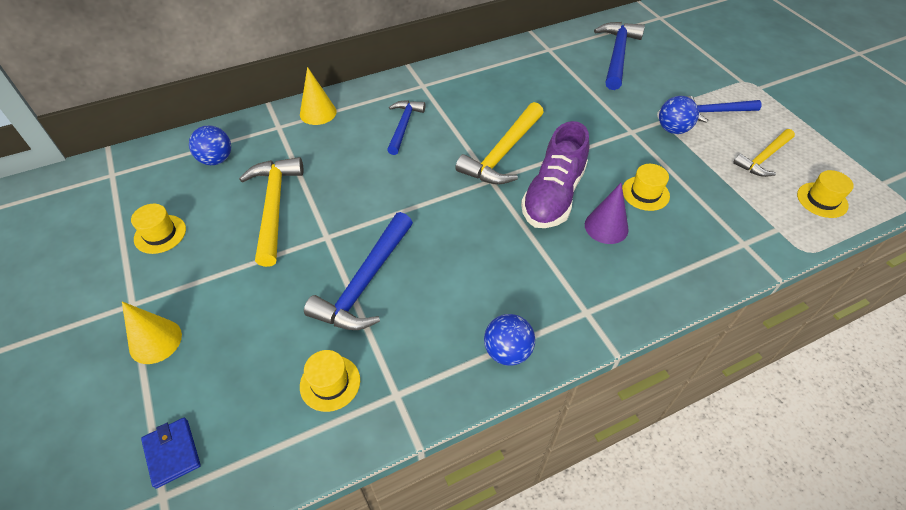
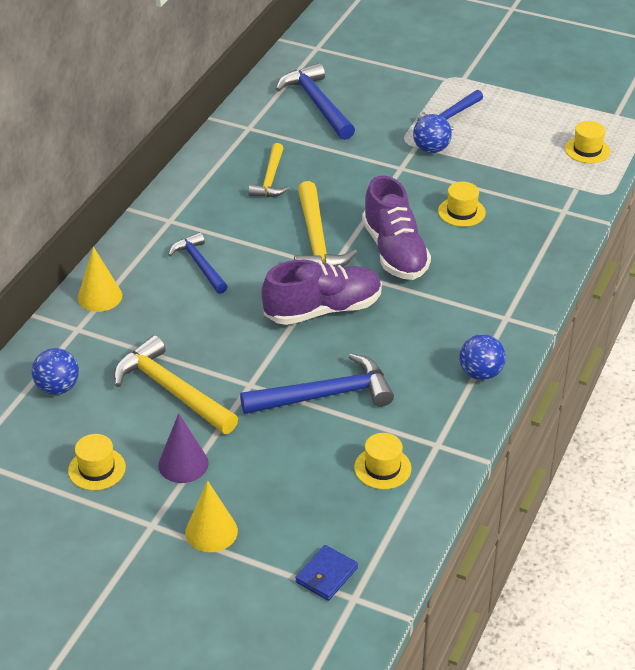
camera: 40 degrees left, 10 degrees down
blue wallet [141,418,201,489] -> blue wallet turned 75 degrees counterclockwise [295,545,358,601]
blue hammer [304,212,413,330] -> blue hammer turned 90 degrees counterclockwise [240,353,394,414]
purple cone [585,183,629,244] -> purple cone moved to [158,413,209,483]
yellow hammer [733,129,795,177] -> yellow hammer moved to [248,143,289,197]
none -> purple shoe [261,260,382,325]

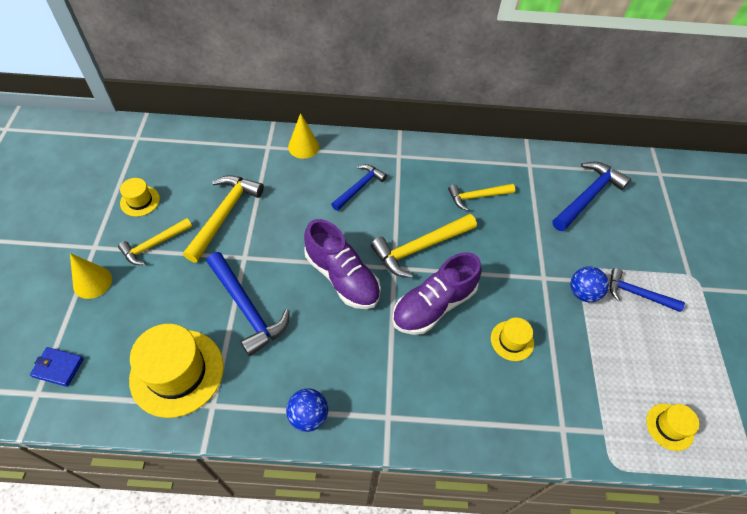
camera: 65 degrees right, 15 degrees up
blue ball [32,348,79,395] -> none
purple cone [158,413,209,483] -> yellow hammer [118,218,192,265]
yellow hat [354,433,412,489] -> yellow hat [129,324,224,418], size x1.99

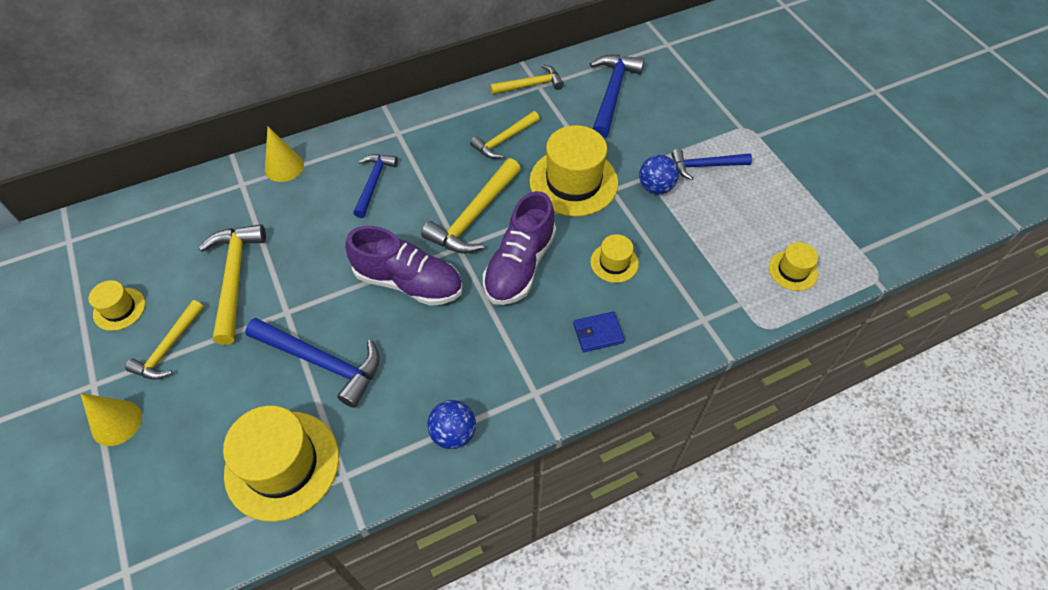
camera: 25 degrees left, 0 degrees up
blue wallet [30,347,84,387] -> blue wallet moved to [573,312,625,352]
none -> yellow hammer [490,65,564,94]
none -> yellow hat [529,125,618,217]

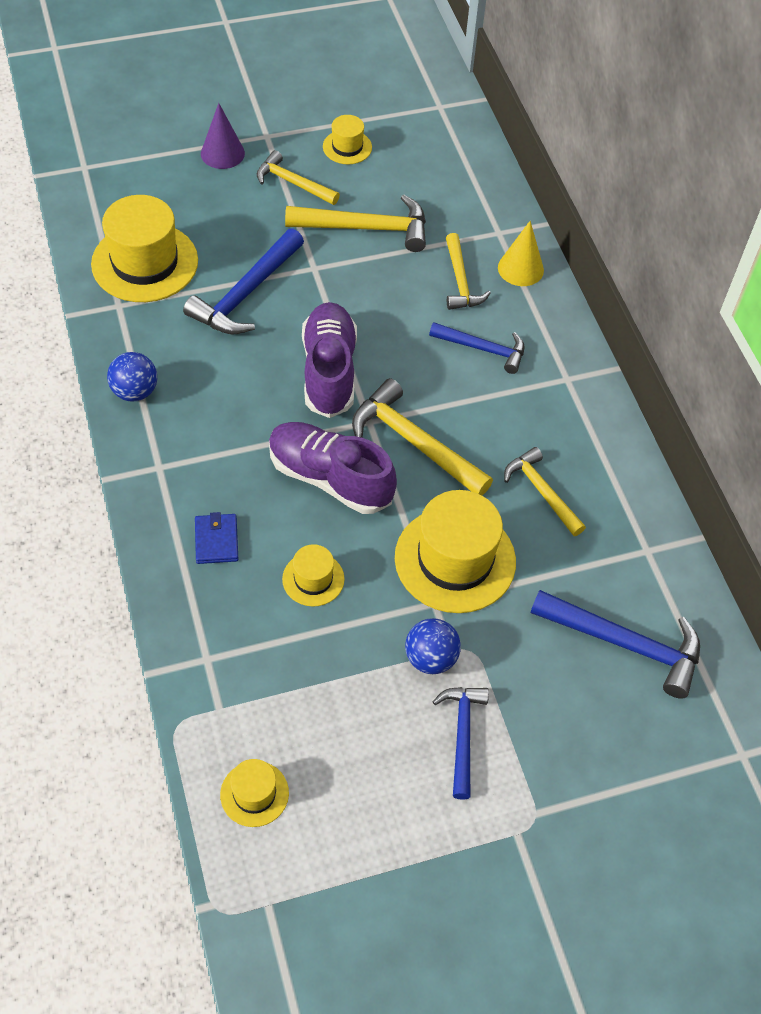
camera: 95 degrees right, 0 degrees up
yellow cone [80,393,142,446] -> purple cone [201,103,245,169]
purple shoe [345,226,462,306] -> purple shoe turned 150 degrees clockwise [302,302,357,418]
yellow hammer [490,65,564,94] -> yellow hammer moved to [446,233,491,310]

